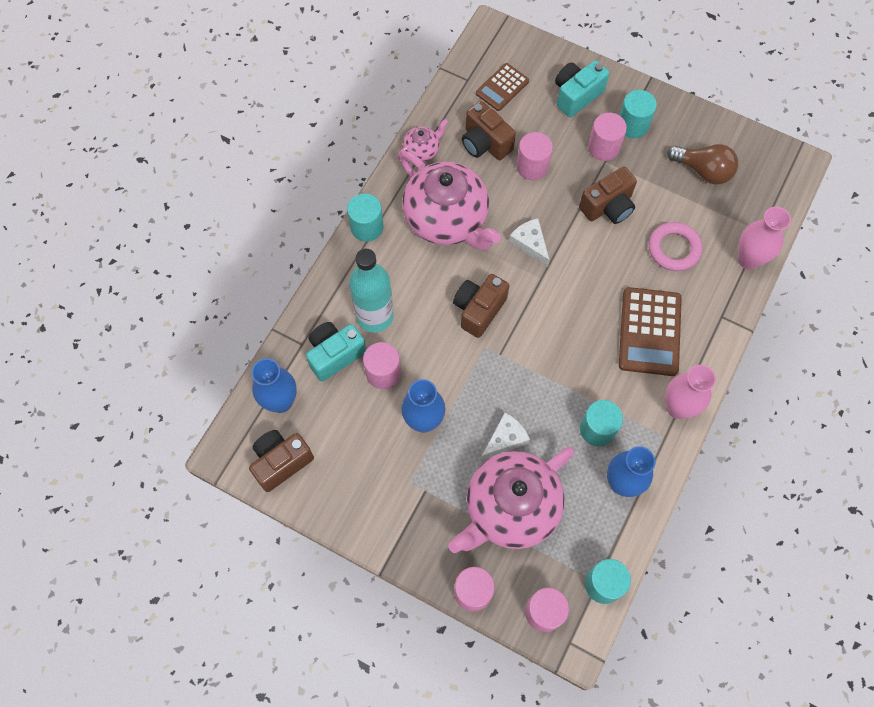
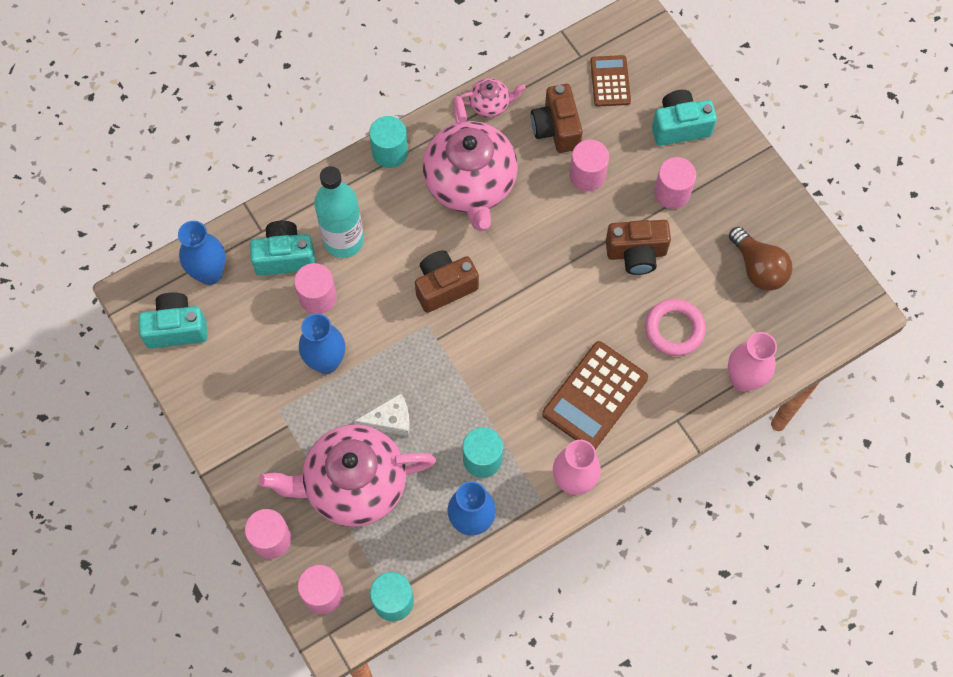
camera: 30 degrees right, 0 degrees up
brown camera [249,430,314,492] -> turquoise camera [138,292,208,349]
brown calculator [476,63,529,111] -> brown calculator turned 105 degrees clockwise [590,55,631,106]
white cheese [509,218,550,267] -> none
turquoise cylinder [619,90,657,138] -> none

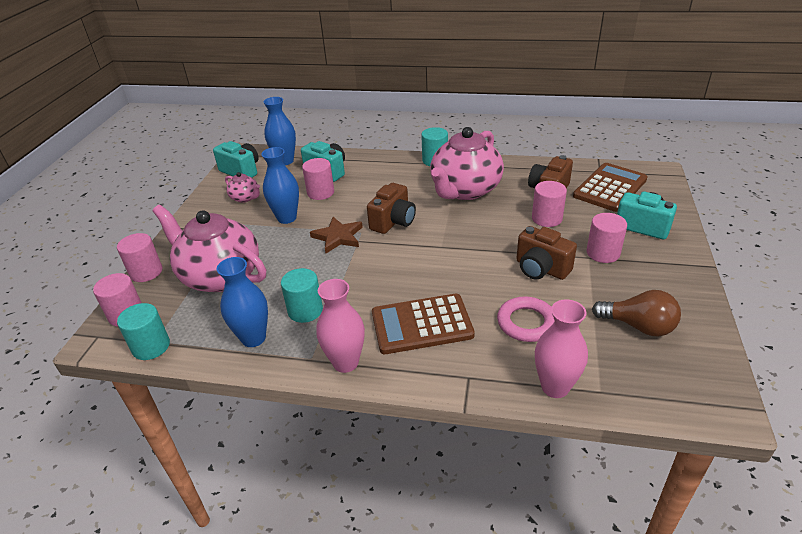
camera: 45 degrees right, 30 degrees down
turquoise bottle [314,166,364,258] -> none
white cheese [354,393,410,436] -> none
brown camera [415,250,479,313] -> brown camera turned 105 degrees clockwise [367,183,416,234]
pink teapot [460,78,526,117] -> pink teapot moved to [225,172,260,203]
brown calculator [590,55,631,106] -> brown calculator [573,163,648,212], size x1.64
brown light bulb [729,226,793,291] -> brown light bulb turned 75 degrees counterclockwise [592,290,681,336]
none -> brown star [310,217,363,253]

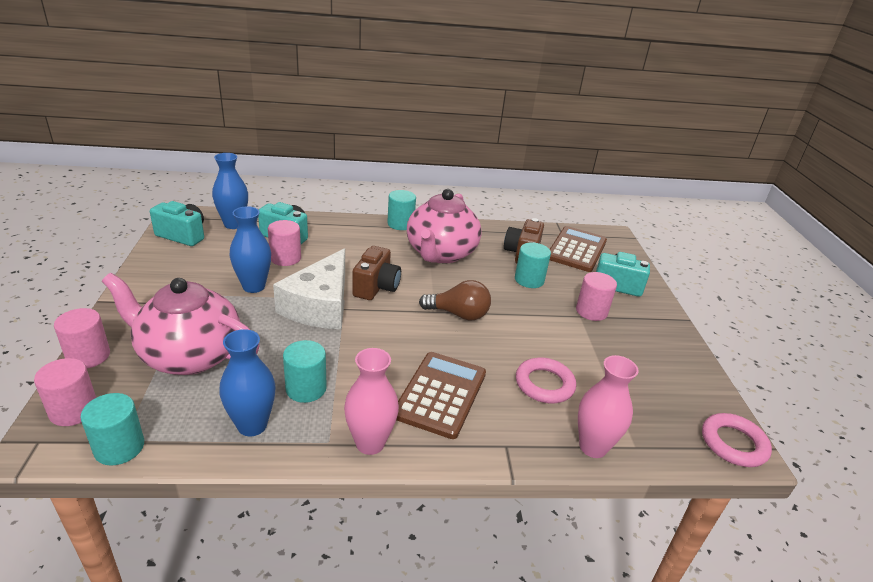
camera: 20 degrees left, 5 degrees down
pink teapot [225,172,260,203] -> none
brown star [310,217,363,253] -> white cheese [273,248,345,329]
brown calculator [372,294,475,354] -> brown calculator turned 135 degrees clockwise [397,352,486,439]
brown camera [516,226,577,280] -> none
pink cylinder [532,181,567,227] -> turquoise cylinder [515,242,551,288]
brown light bulb [592,290,681,336] -> brown light bulb moved to [419,280,491,321]
none -> pink ring [702,413,772,467]

